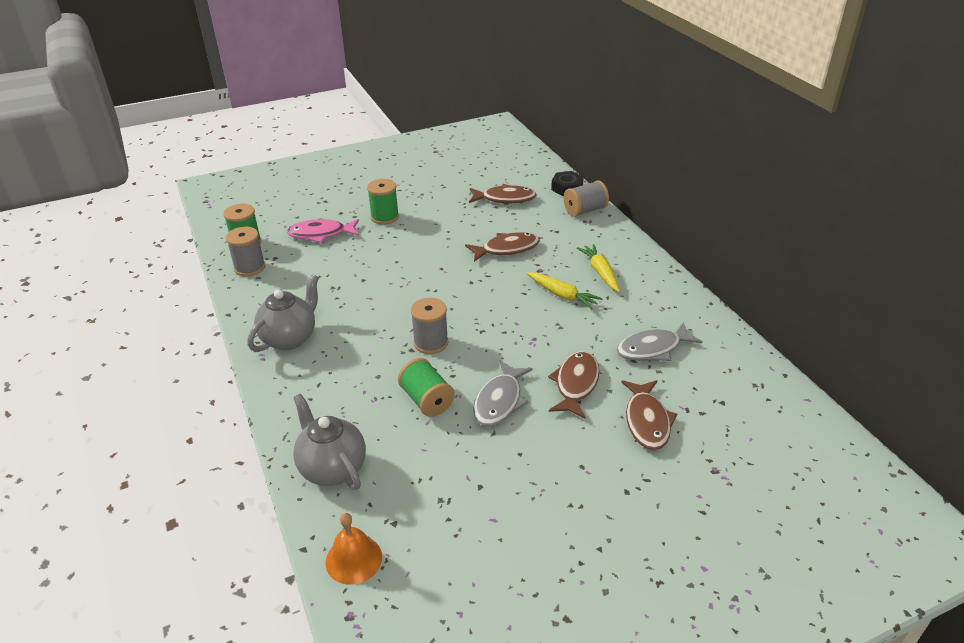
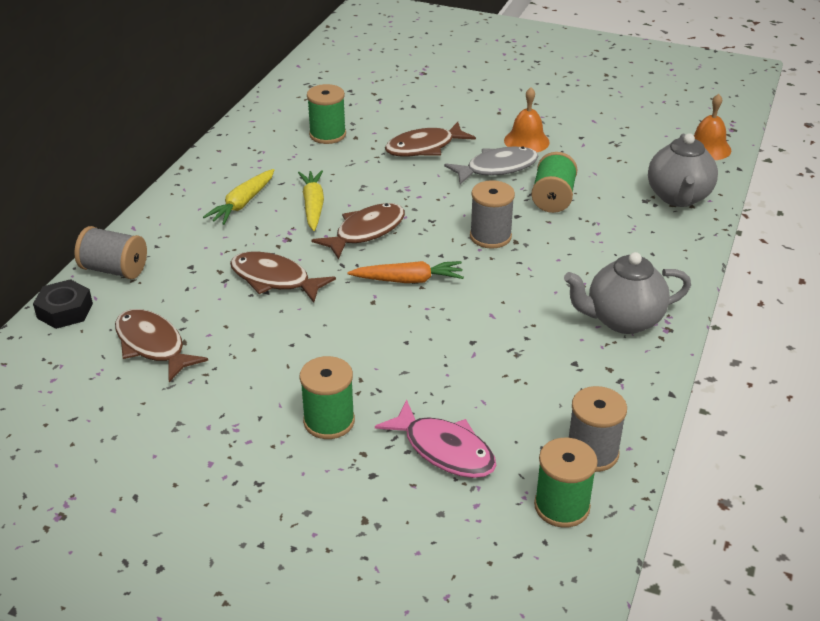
camera: 135 degrees left, 0 degrees up
grey fish [617,322,702,361] -> green spool [307,84,346,144]
brown fish [621,380,677,450] -> brown fish moved to [312,203,405,260]
none -> orange carrot [348,261,464,283]
none -> orange bell [504,87,550,152]

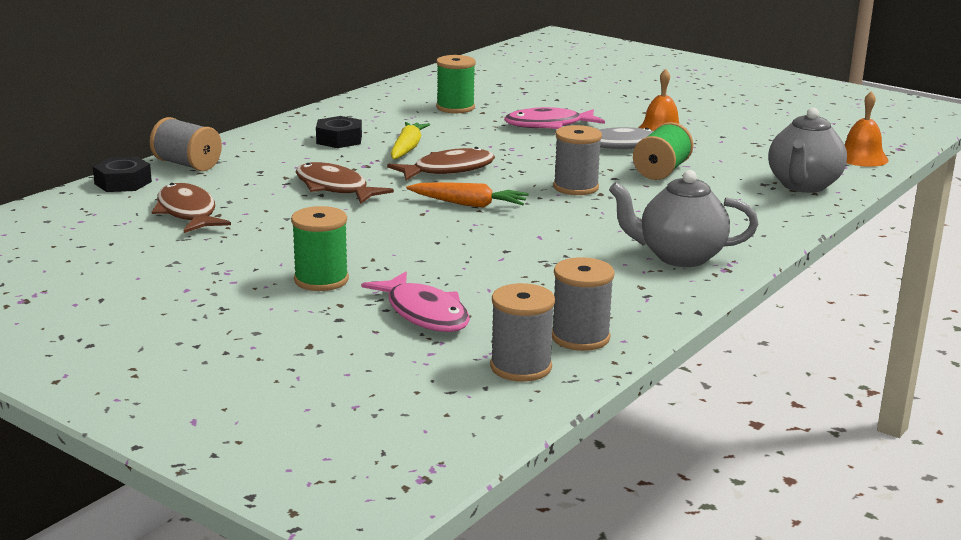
camera: 15 degrees right, 15 degrees down
yellow carrot [203,169,274,225] -> black nut [316,116,362,148]
brown fish [385,122,476,156] -> pink fish [504,107,605,129]
green spool [534,438,598,528] -> grey spool [490,283,555,382]

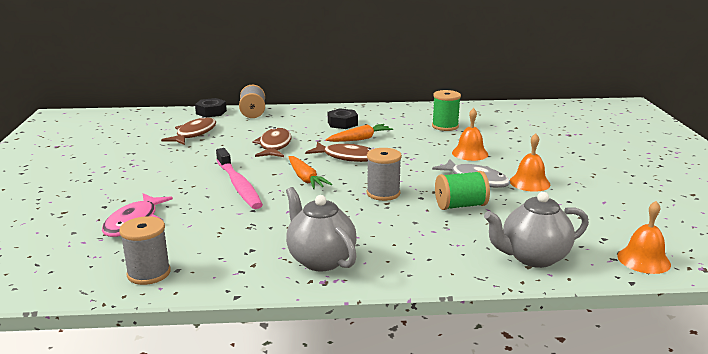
camera: 50 degrees right, 0 degrees up
green spool [291,206,349,291] -> none
yellow carrot [391,122,430,159] -> orange carrot [326,124,393,142]
grey spool [490,283,555,382] -> none
pink fish [504,107,605,129] -> orange bell [452,108,488,161]
none -> pink toothbrush [216,148,263,209]

